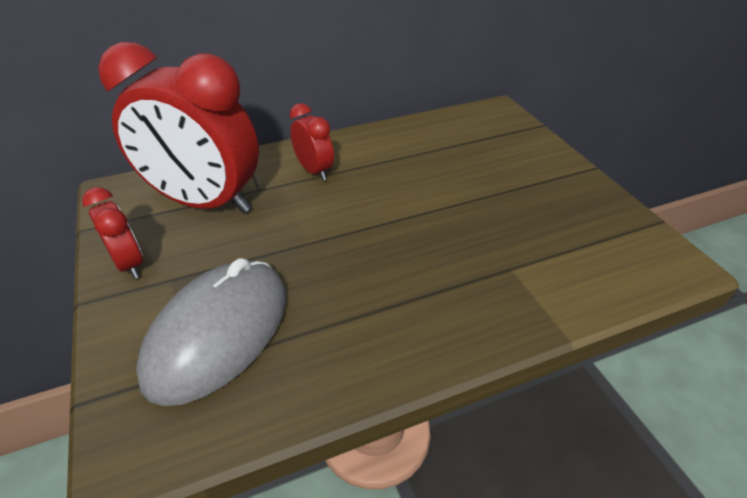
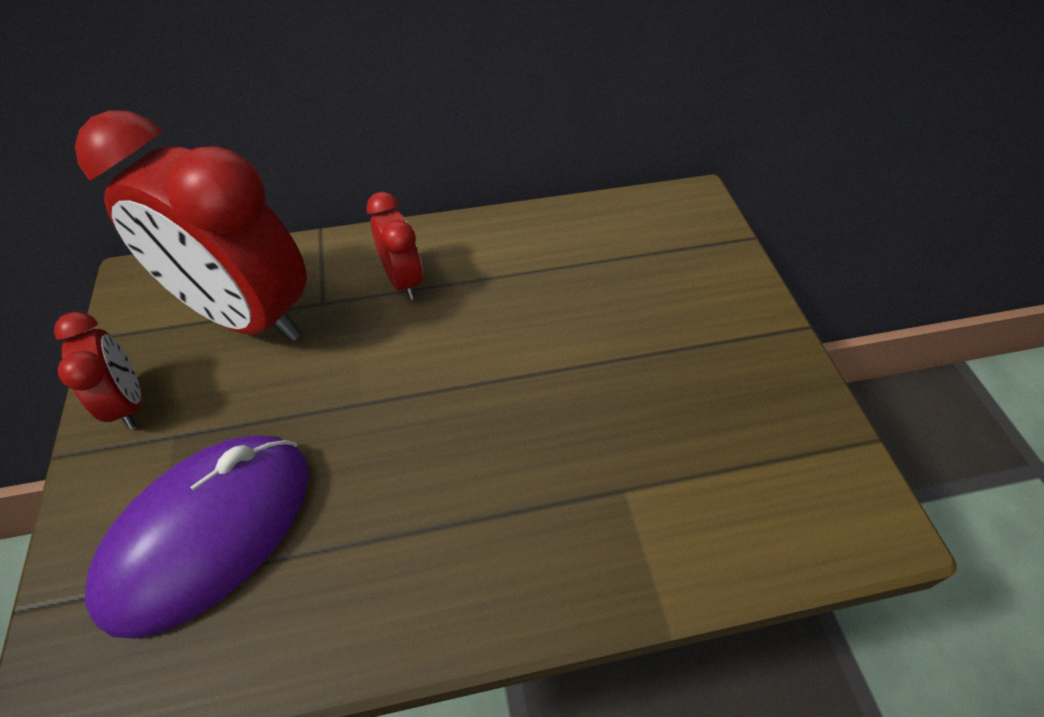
camera: 10 degrees right, 10 degrees up
grey mouse [136,258,286,406] -> purple mouse [85,435,309,639]

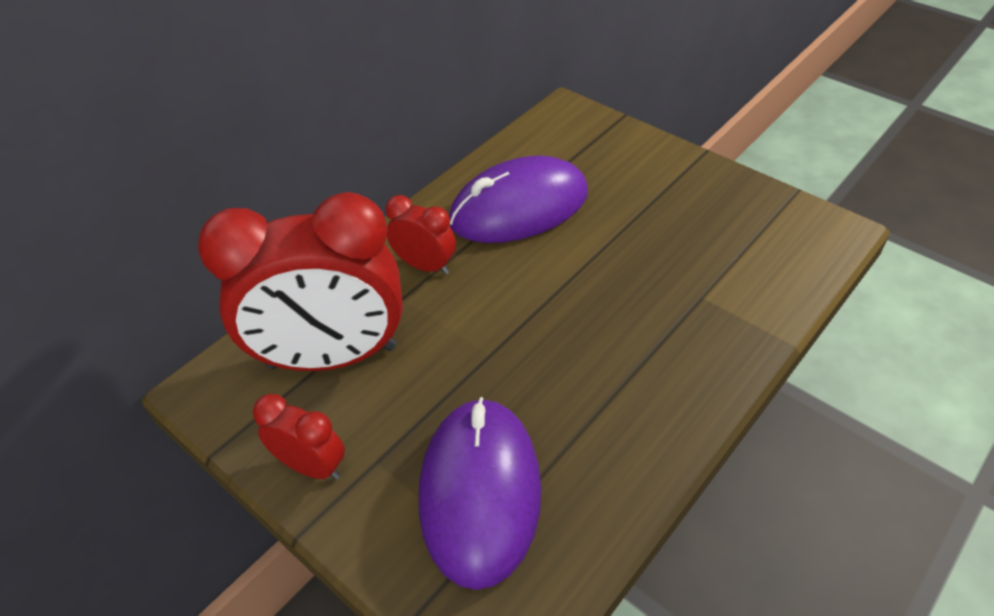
camera: 35 degrees left, 5 degrees down
none -> purple mouse [449,156,588,243]

